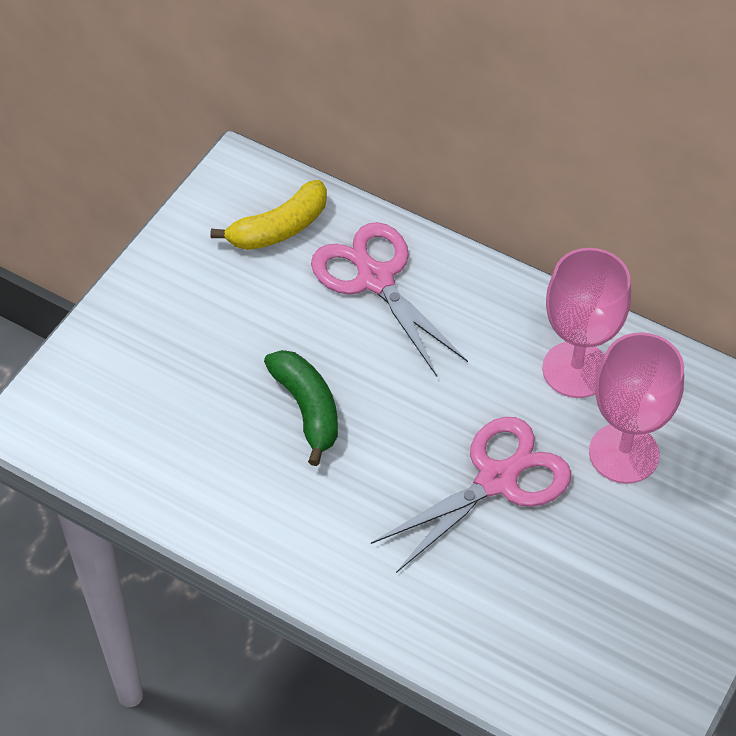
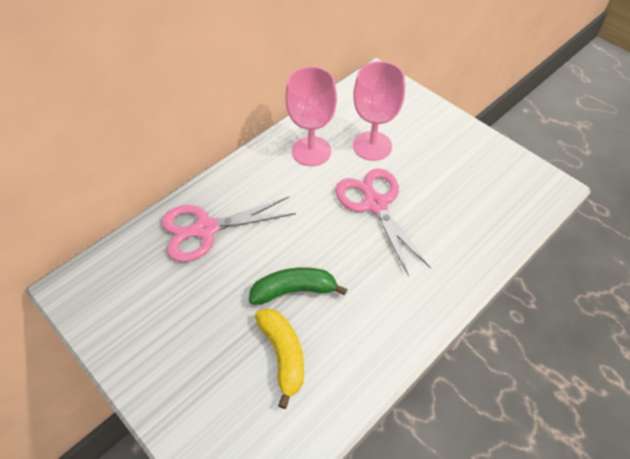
camera: 75 degrees left, 0 degrees up
yellow banana [210,180,327,250] -> yellow banana moved to [255,308,304,409]

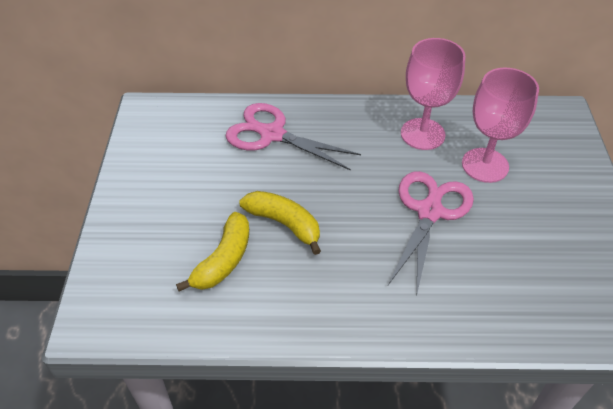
camera: 45 degrees right, 5 degrees down
green banana [249,267,347,305] -> yellow banana [240,191,321,255]

